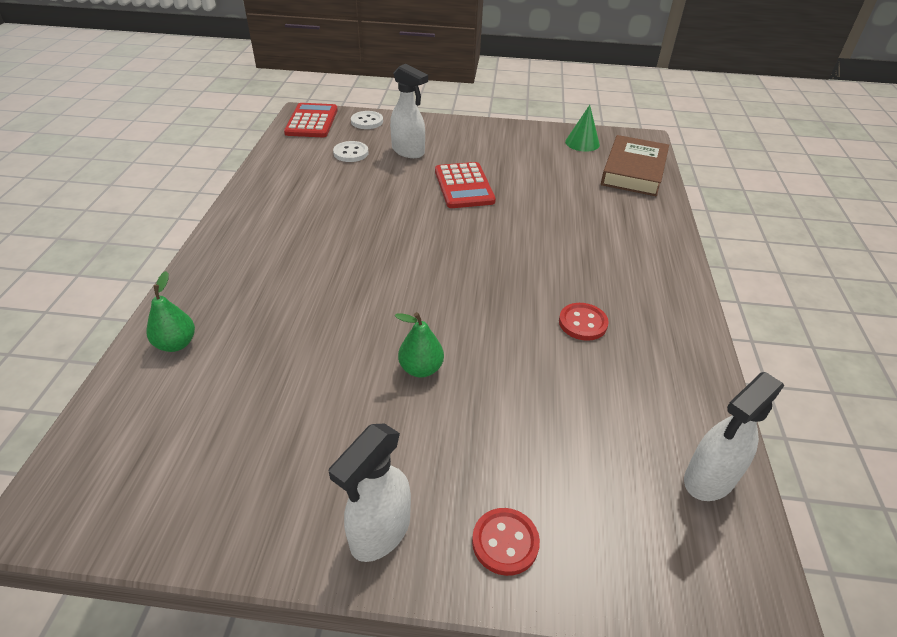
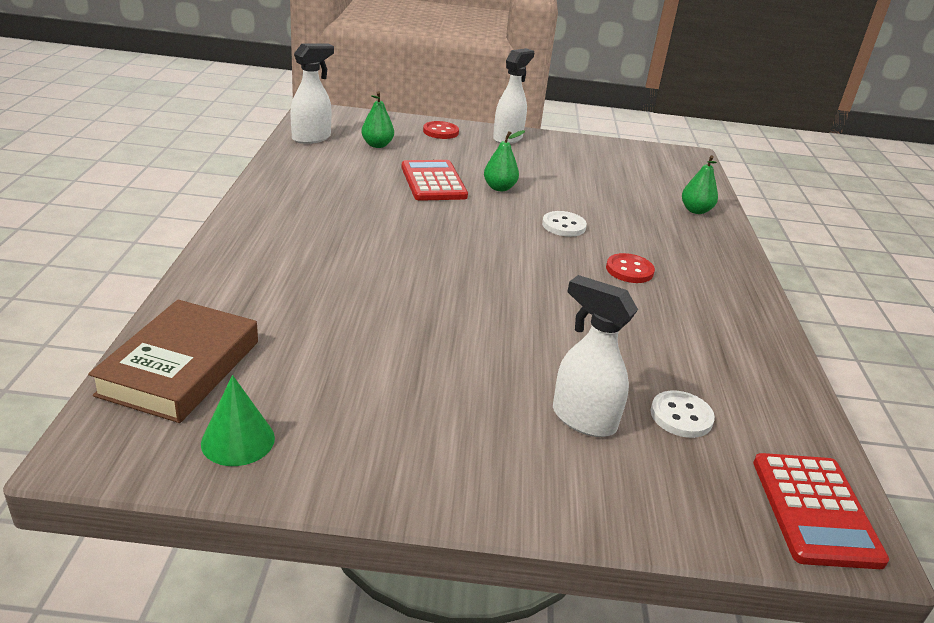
camera: 175 degrees right, 10 degrees down
white button [351,111,383,129] -> white button moved to [542,211,587,237]
red calculator [435,162,496,208] -> red calculator moved to [401,160,468,201]
red button [559,303,609,341] -> red button moved to [606,253,655,283]
none -> green pear [362,91,394,148]

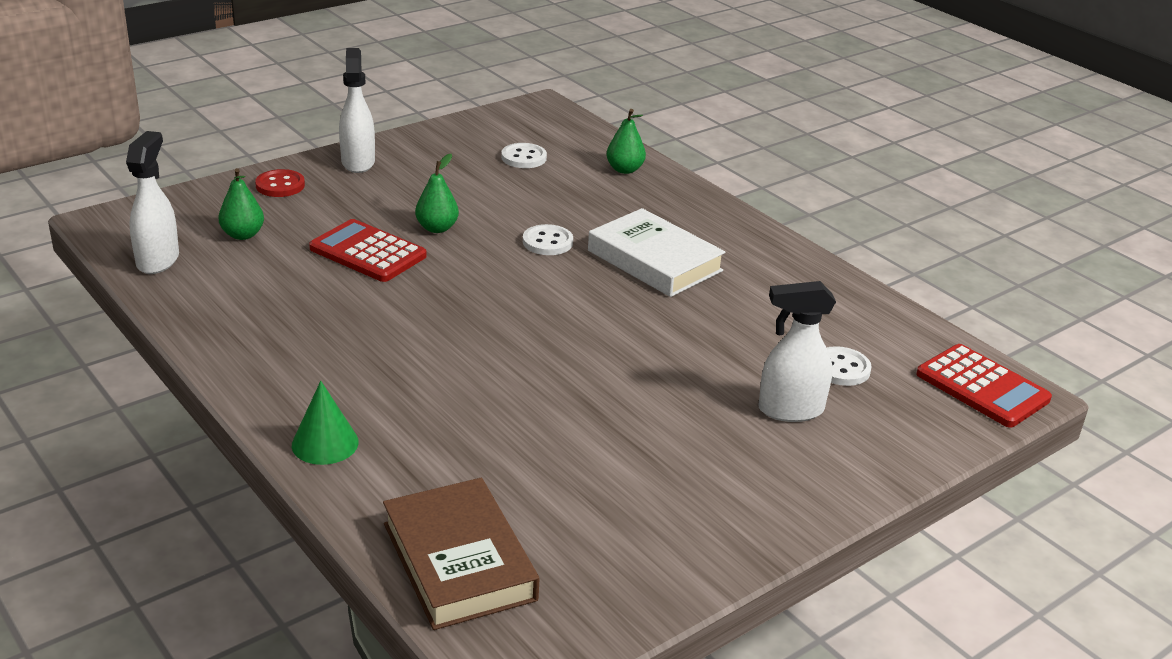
camera: 40 degrees left, 0 degrees up
green cone [201,375,275,466] -> green cone moved to [292,381,359,465]
red button [606,253,655,283] -> white book [588,208,726,297]
none -> white button [501,143,547,168]

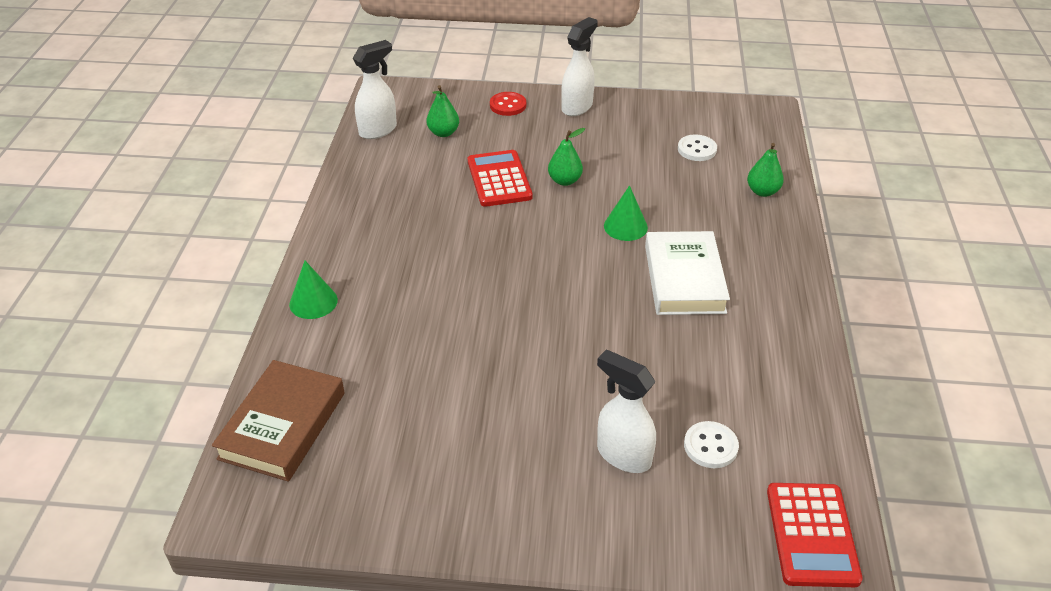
camera: 45 degrees right, 10 degrees up
white button [523,224,573,255] -> green cone [604,185,648,241]

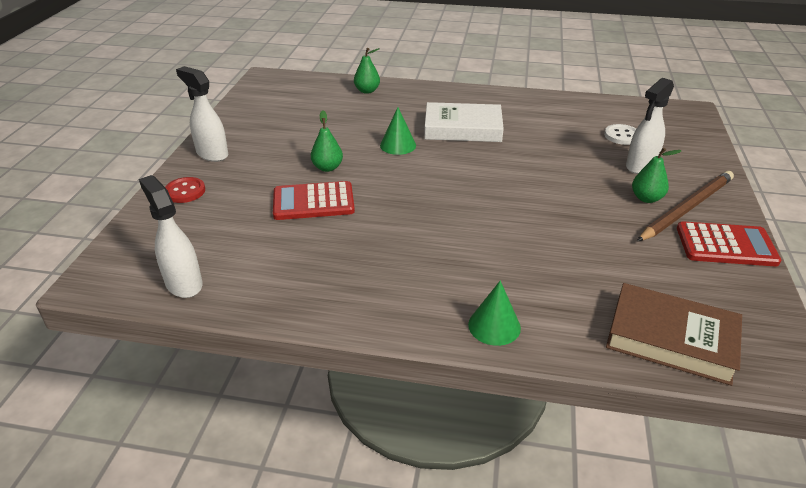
camera: 85 degrees left, 5 degrees down
green pear [426,85,459,137] -> green pear moved to [632,148,681,203]
white button [678,134,717,161] -> none
red calculator [767,483,863,587] -> red calculator moved to [677,221,781,267]
none -> brown pencil [637,171,734,242]

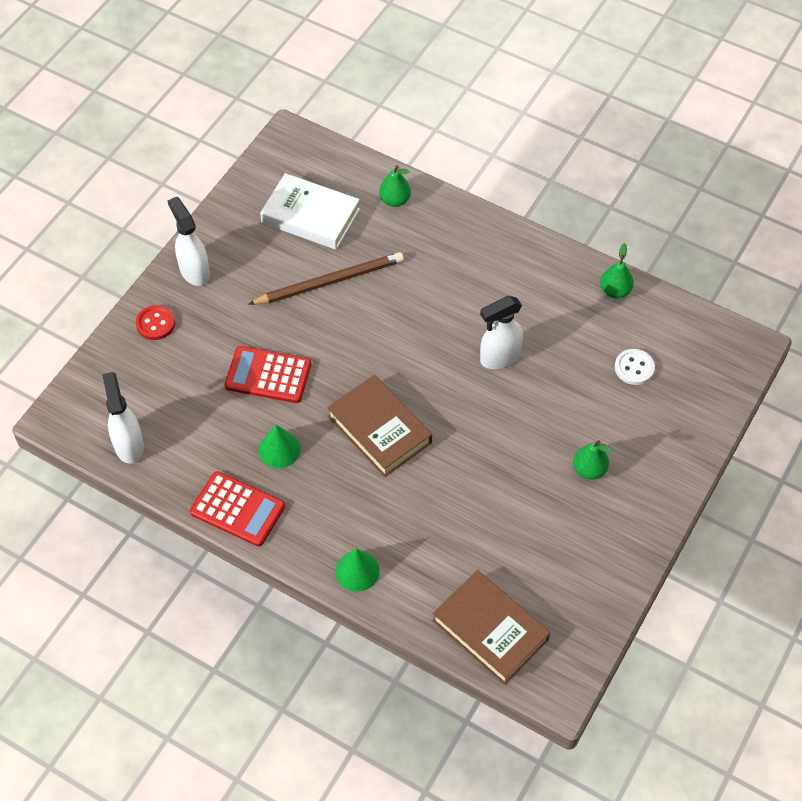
camera: 20 degrees right, 20 degrees up
green pear [311,110,343,172] -> green pear moved to [600,243,634,299]
green cone [380,107,416,155] -> green cone moved to [259,425,301,468]
white book [424,102,504,142] -> white book moved to [260,173,360,250]
white spray bottle [626,78,674,174] -> white spray bottle moved to [480,296,523,369]
brown pencil [637,171,734,242] -> brown pencil moved to [248,252,404,305]
red calculator [677,221,781,267] -> red calculator moved to [190,471,285,546]
none -> brown book [327,375,432,477]

